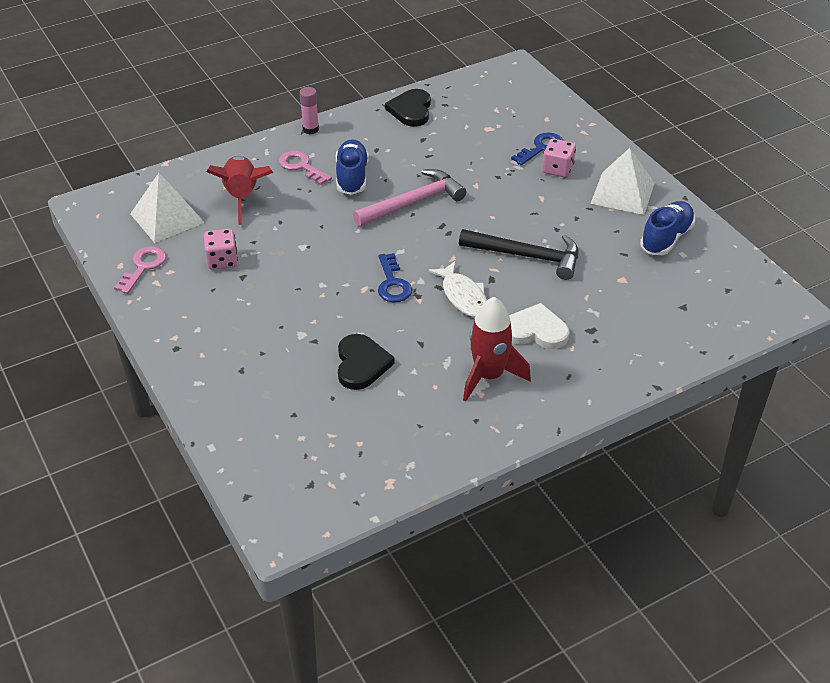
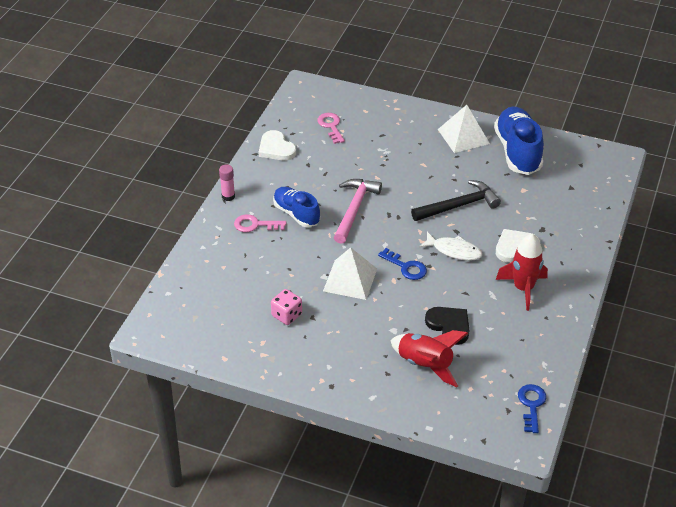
camera: 40 degrees left, 0 degrees up
pink key [114,246,166,294] -> pink key moved to [317,113,345,144]
white pyramid [130,173,205,243] -> white pyramid moved to [323,247,377,300]
red rocket [206,156,273,225] -> red rocket moved to [390,330,468,387]
black heart [385,89,431,127] -> white heart [259,130,296,161]
blue key [511,132,564,165] -> blue key moved to [518,384,546,433]
pink dice [542,139,576,178] -> none
blue shoe [640,201,695,255] -> blue shoe [494,106,544,175], size x1.58

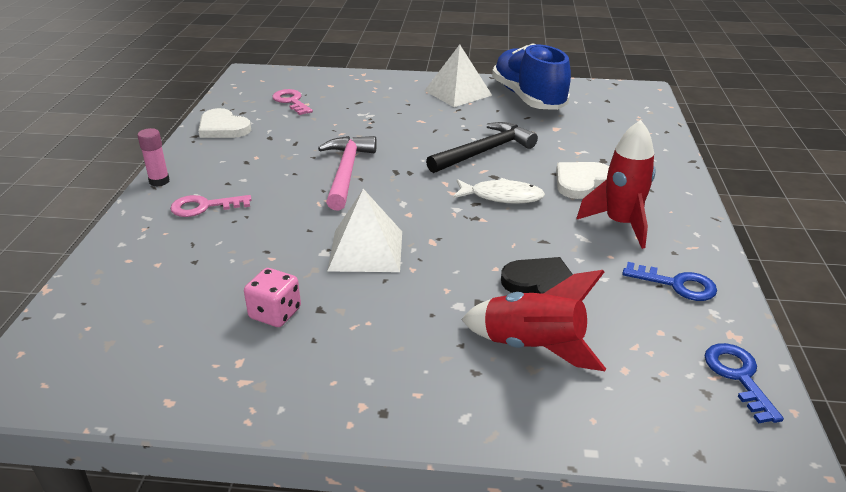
camera: 15 degrees left, 10 degrees down
blue shoe [273,187,320,227] -> none
blue key [378,248,427,280] -> blue key moved to [622,262,717,301]

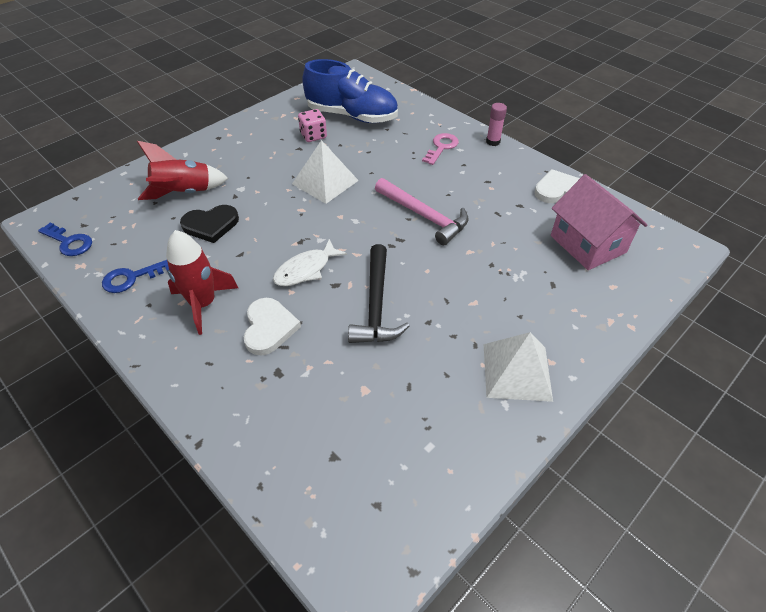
camera: 130 degrees right, 15 degrees up
pink key [272,89,313,115] -> pink house [551,174,647,270]
blue shoe [492,43,571,110] -> blue shoe moved to [302,59,398,123]

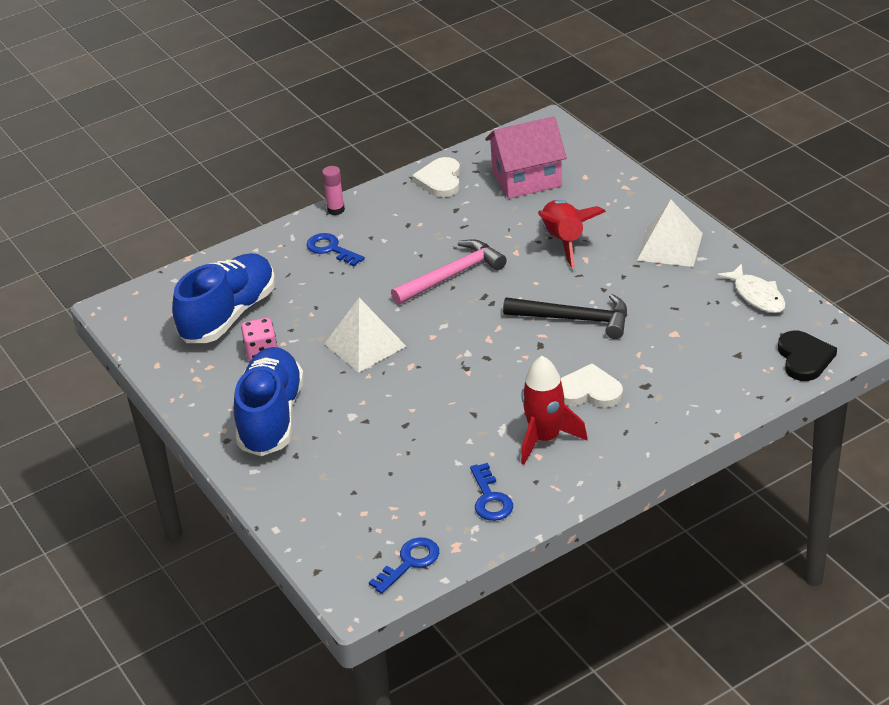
camera: 75 degrees left, 10 degrees down
red rocket [137,141,228,200] -> red rocket moved to [538,200,606,268]
black heart [180,205,239,243] -> black heart moved to [778,331,837,381]
white fish [273,239,347,286] -> white fish moved to [717,263,786,313]
pink key [422,133,459,165] -> blue key [306,233,365,266]
none -> blue shoe [234,347,304,456]

